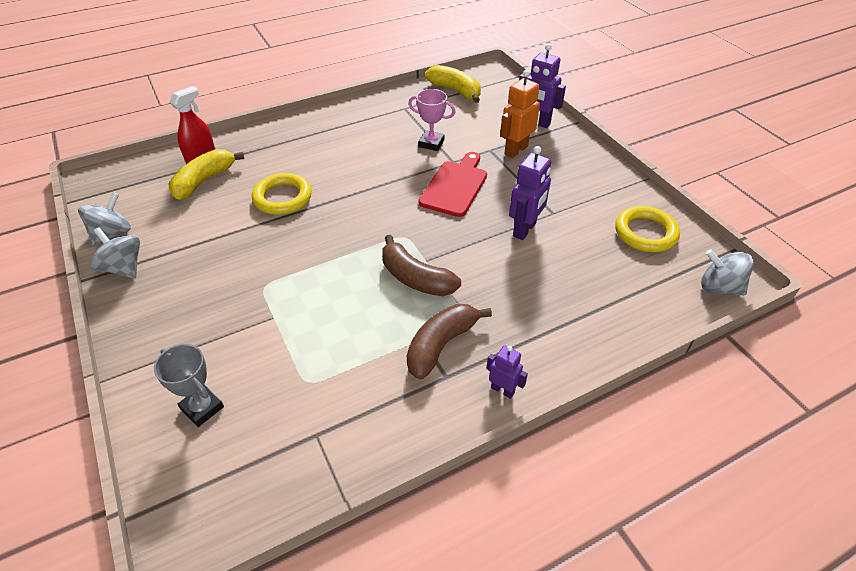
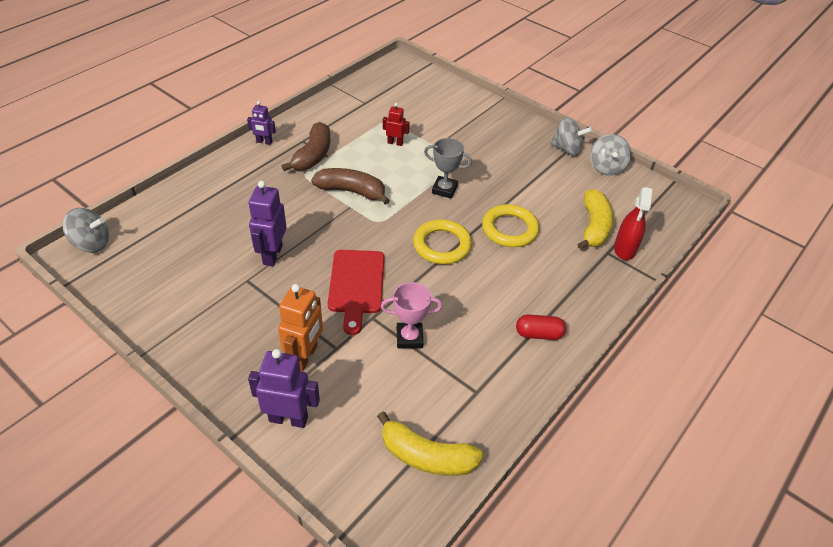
camera: 155 degrees right, 0 degrees up
grey trophy [154,344,224,427] -> grey trophy moved to [424,138,472,199]
yellow ring [615,206,680,252] -> yellow ring moved to [413,219,472,264]
none -> red robot [383,103,410,146]
none -> red capsule [516,314,566,340]

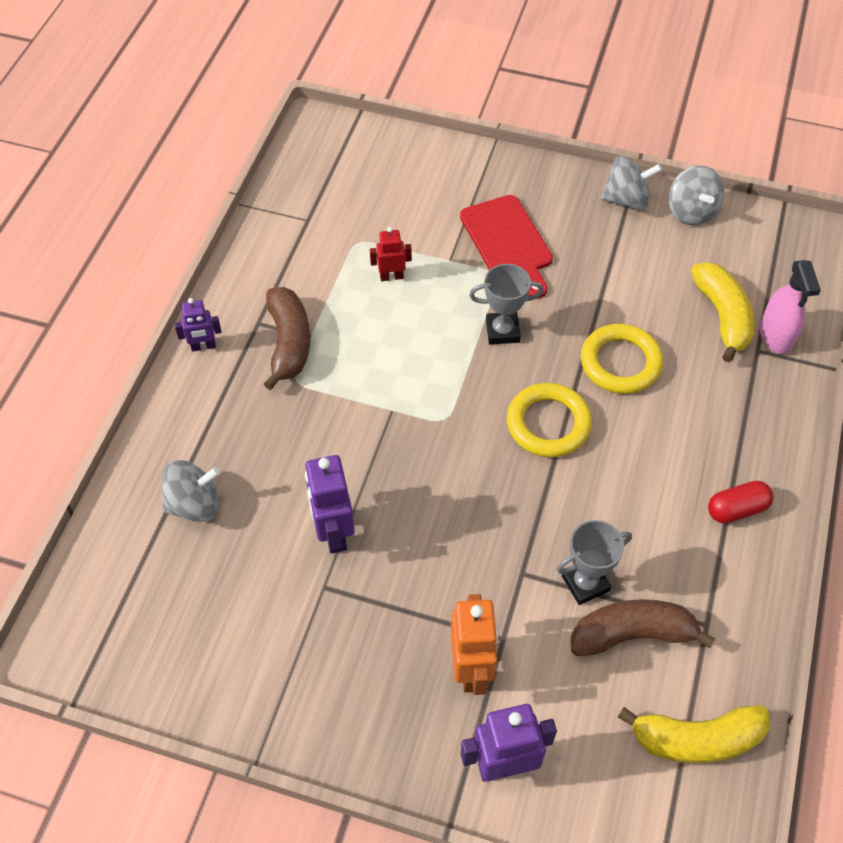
camera: 20 degrees left, 10 degrees up
grey spinning top [63,208,109,253] -> grey spinning top moved to [161,460,220,522]
brown banana [311,168,390,205] -> brown banana moved to [571,599,716,656]
red cutting board [328,250,384,335] -> red cutting board moved to [460,195,553,299]
pink trophy [381,282,443,348] -> grey trophy [556,520,632,605]
red spray bottle [614,187,652,260] -> pink spray bottle [760,260,821,354]

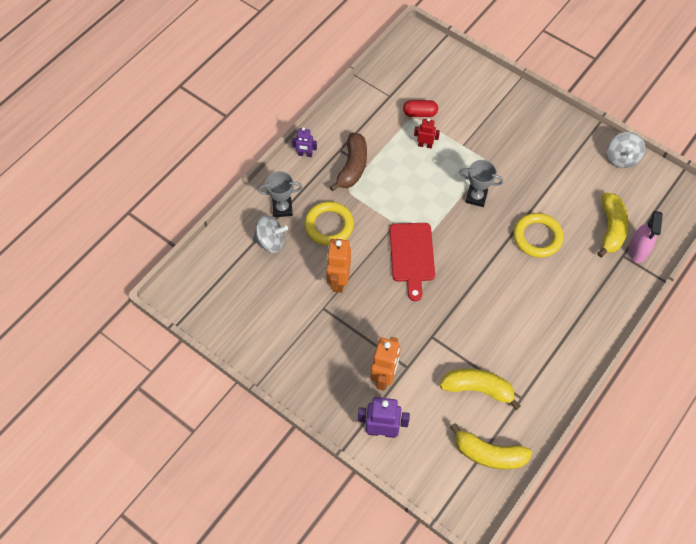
camera: 20 degrees right, 5 degrees up
purple robot [305,455,355,554] -> orange robot [326,239,351,293]
red cutting board [460,195,553,299] -> red cutting board moved to [390,223,435,301]
yellow ring [507,383,592,457] -> yellow ring moved to [304,201,354,246]
grey trophy [556,520,632,605] -> grey trophy moved to [258,171,303,217]
brown banana [571,599,716,656] -> yellow banana [440,368,521,410]
grey spinning top [601,156,662,210] -> none
red capsule [708,481,773,523] -> red capsule moved to [403,100,438,117]

